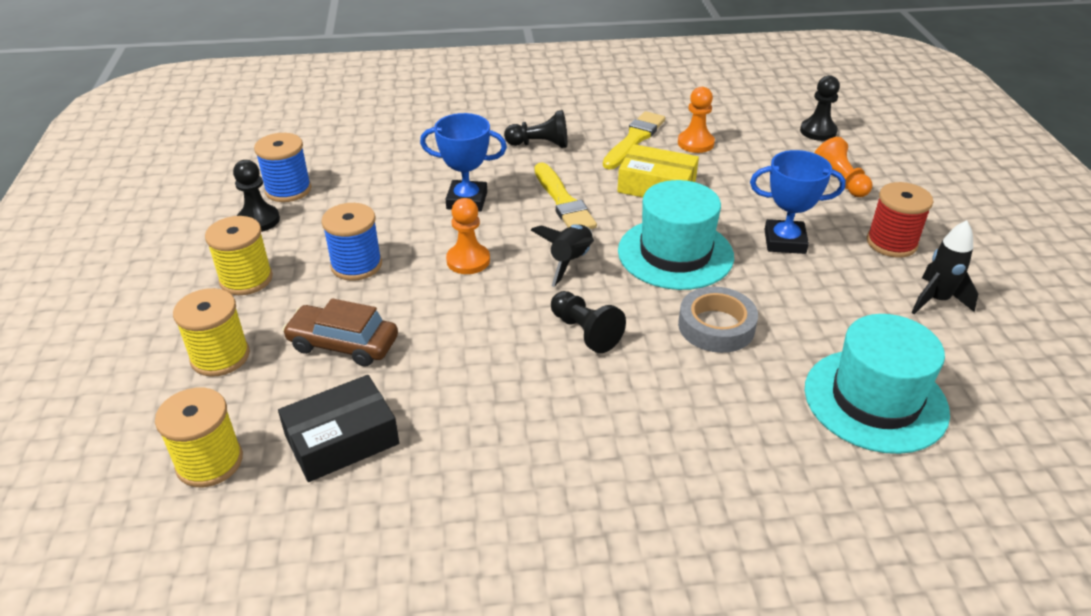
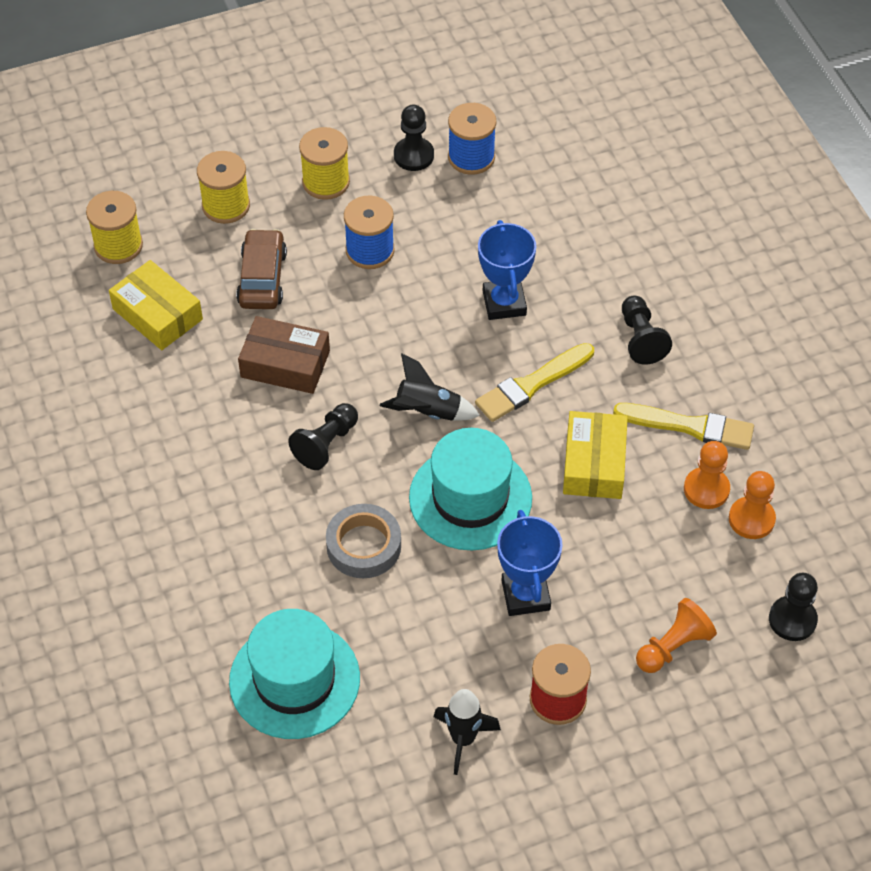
camera: 75 degrees right, 15 degrees up
black box [278,375,399,482] -> yellow box [109,260,203,350]
orange pawn [446,198,490,274] -> orange pawn moved to [729,471,776,539]
none -> brown box [238,316,330,394]

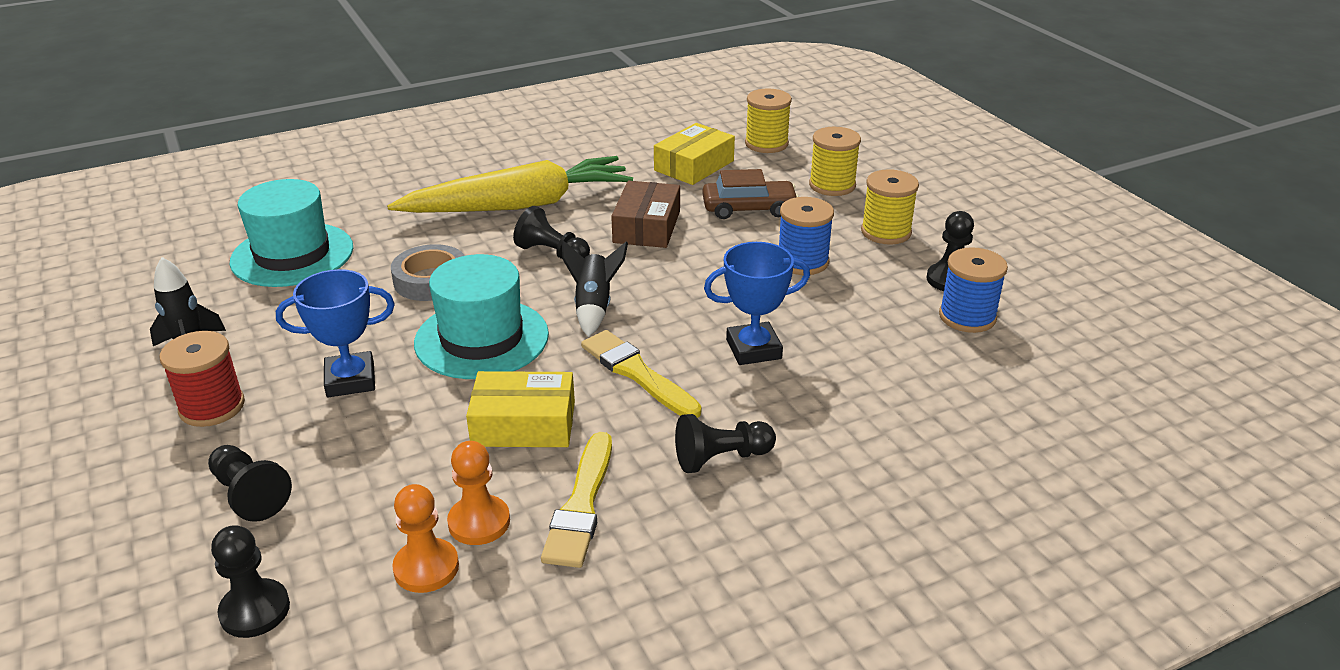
camera: 85 degrees right, 20 degrees down
orange pawn [636,598,717,673] -> black pawn [208,445,292,522]
none -> yellow carrot [387,156,633,213]

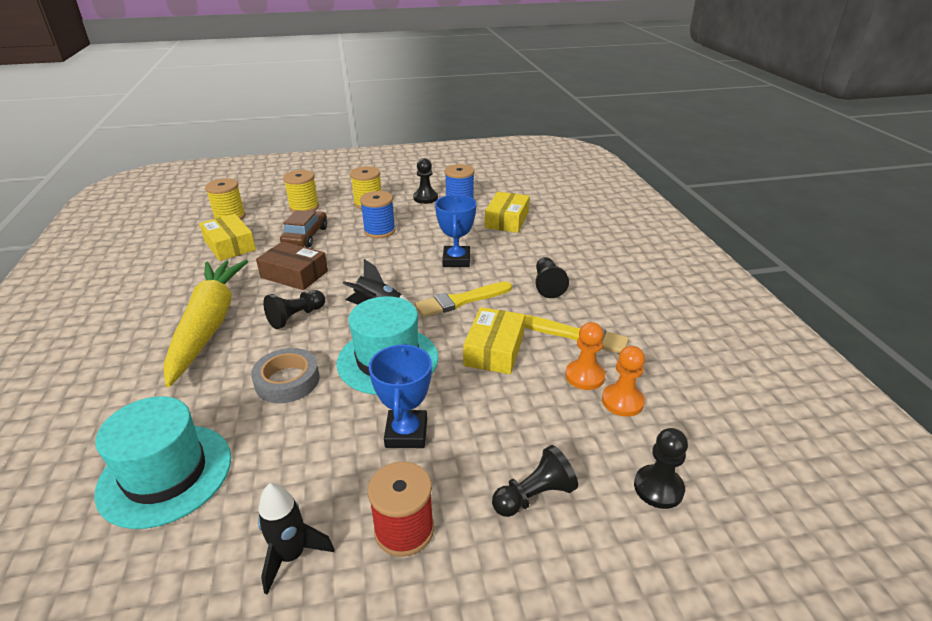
camera: 75 degrees left, 0 degrees up
none -> yellow box [485,192,530,233]

